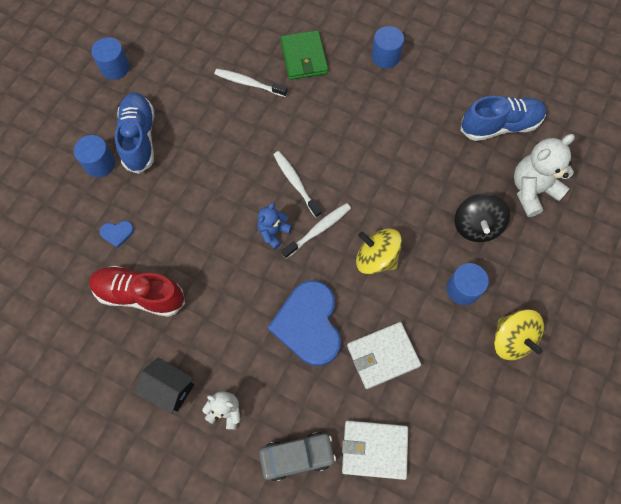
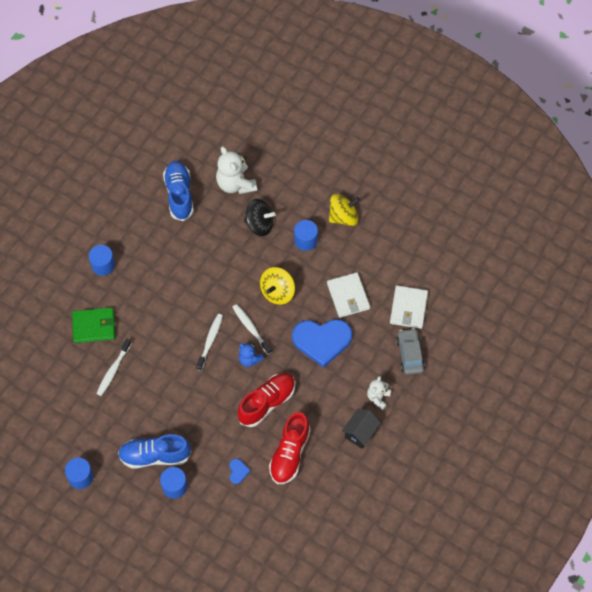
camera: 85 degrees left, 5 degrees down
white toothbrush [273,151,322,218] -> white toothbrush turned 135 degrees clockwise [196,314,223,371]
none -> red shoe [237,373,295,427]

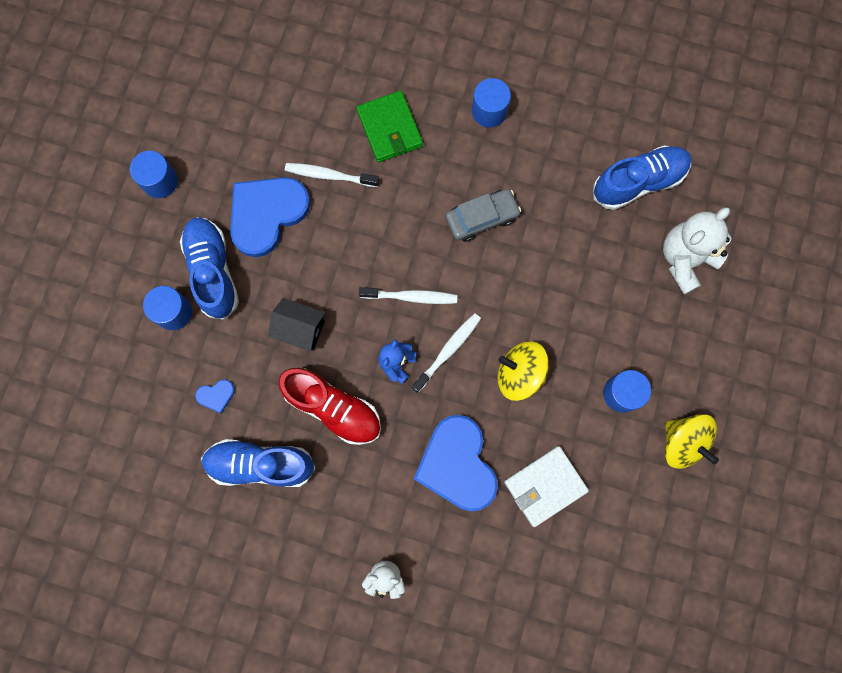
camera: 75 degrees right, 15 degrees up
black spinning top [244,199,276,236] -> none
red shoe [269,412,311,484] -> blue shoe [201,439,315,487]
black house [342,408,381,449] -> black house moved to [268,298,325,351]
white wallet [390,285,428,329] -> none
grey car [396,328,425,375] -> grey car moved to [445,189,521,242]
none -> blue heart [230,177,311,257]

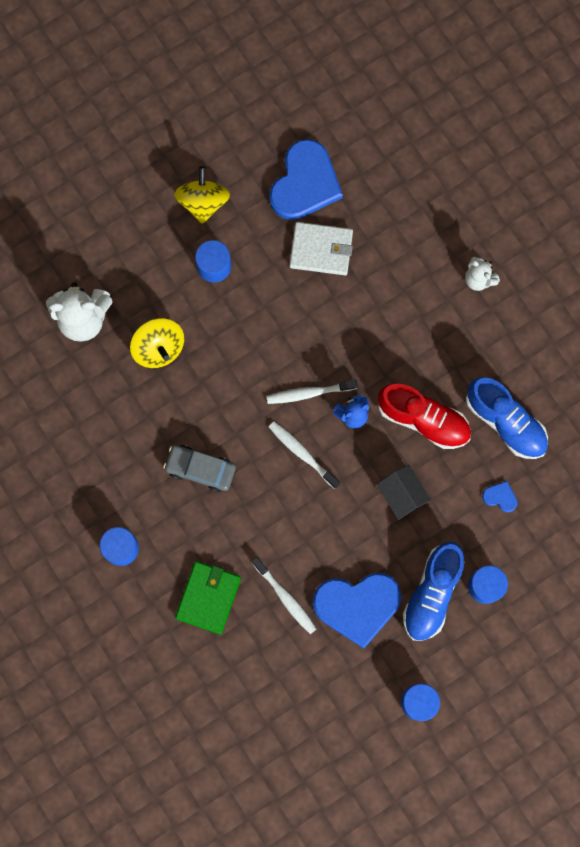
camera: 140 degrees left, 0 degrees up
red shoe [278,368,381,445] -> red shoe turned 135 degrees clockwise [378,383,471,449]
blue heart [414,415,498,511] -> blue heart moved to [269,139,343,220]
yellow spinning top [498,341,549,401] -> yellow spinning top moved to [130,318,184,368]
blue shoe [593,145,691,210] -> none

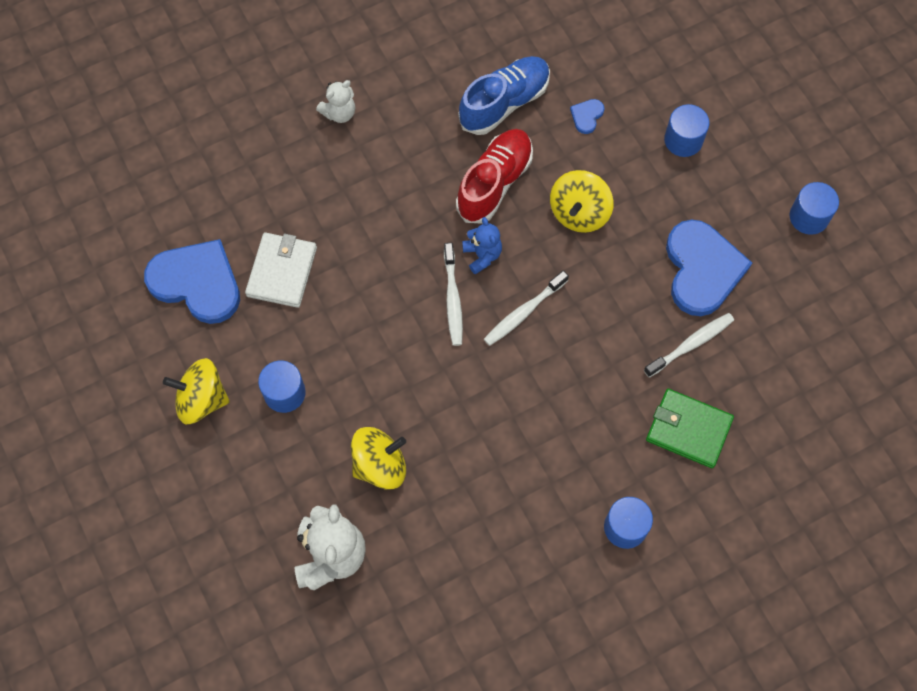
camera: 85 degrees left, 10 degrees down
grey car [163,445,236,492] -> none
black house [376,465,431,520] -> yellow spinning top [550,170,614,233]
blue shoe [403,542,465,641] -> none

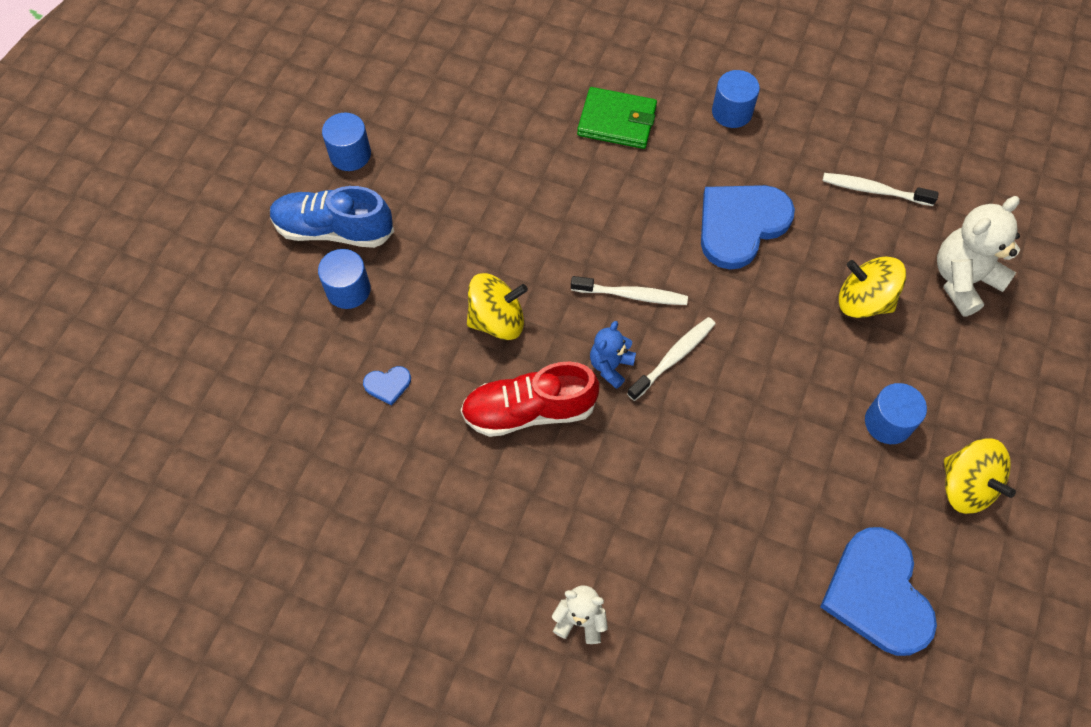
camera: 130 degrees left, 5 degrees down
white wallet [245,232,317,308] -> none
blue shoe [458,56,550,135] -> blue shoe moved to [270,186,394,248]
white toothbrush [644,313,734,378] -> white toothbrush moved to [823,173,939,206]
green wallet [646,389,734,468] -> green wallet turned 60 degrees counterclockwise [577,87,657,149]
blue heart [666,219,752,316] -> blue heart moved to [701,185,795,269]

